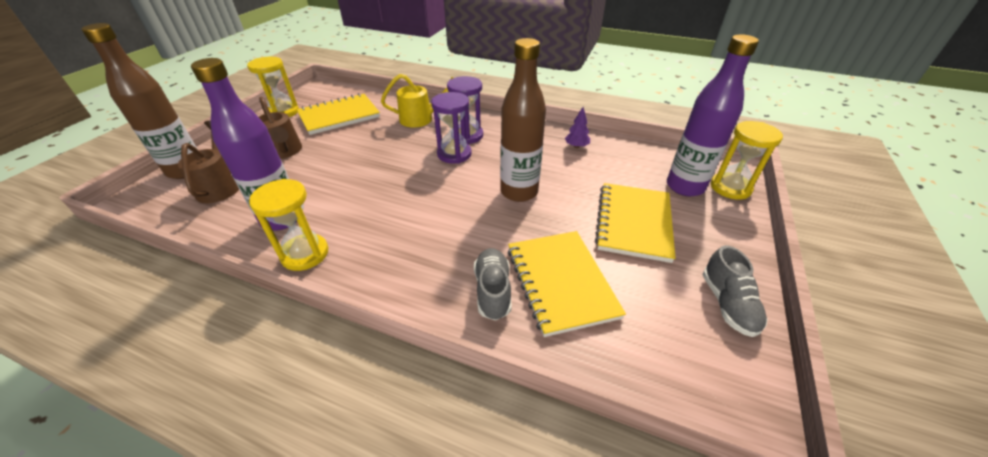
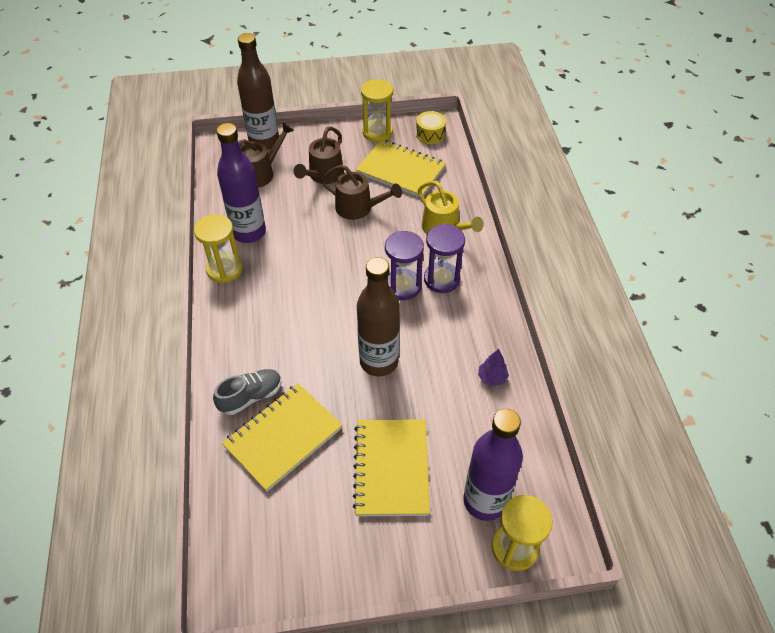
camera: 60 degrees right, 10 degrees up
yellow notebook [595,183,676,263] -> yellow notebook turned 75 degrees counterclockwise [353,419,430,516]
grey shoe [702,245,768,337] -> none
none -> brown watering can [321,165,402,220]
none -> yellow drum [416,111,446,144]

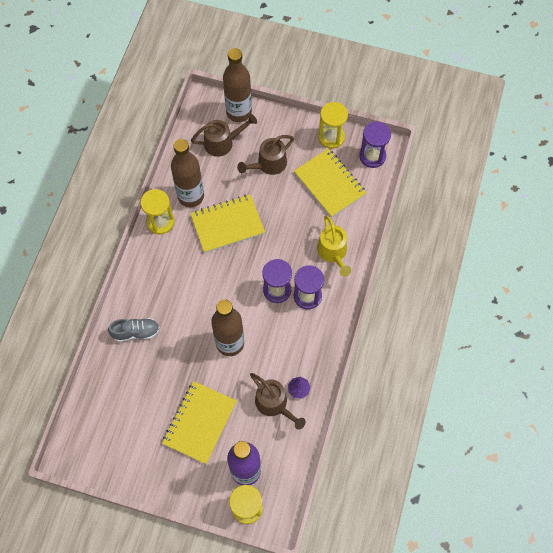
camera: 25 degrees right, 15 degrees up
purple bottle [217,123,266,243] -> brown bottle [171,139,204,207]
yellow notebook [222,383,342,492] -> yellow notebook moved to [190,194,265,253]
brown watering can [321,165,402,220] -> brown watering can moved to [250,373,306,430]
yellow drum [416,111,446,144] -> purple hourglass [359,122,391,168]

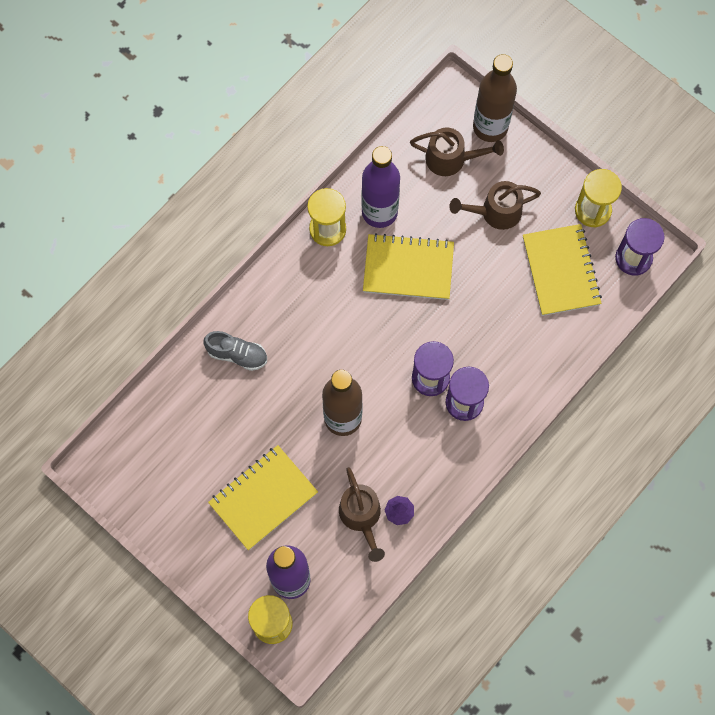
camera: 25 degrees right, 5 degrees up
brown bottle [171,139,204,207] -> purple bottle [361,146,400,228]
yellow watering can [317,215,351,277] -> none

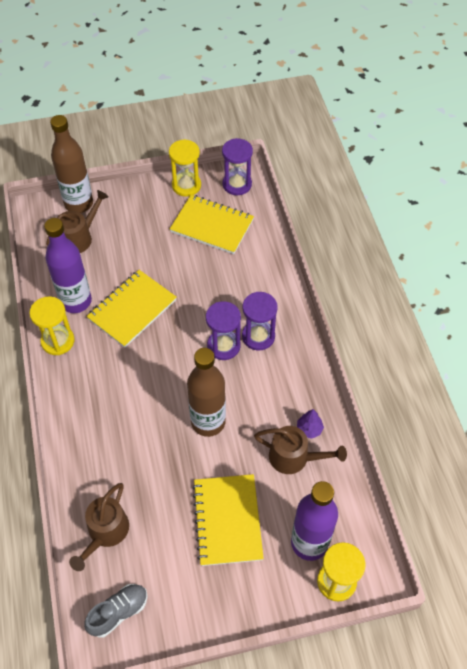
camera: 55 degrees left, 15 degrees down
grey shoe [203,331,267,371] -> grey shoe moved to [84,584,148,638]
brown watering can [450,181,541,230] -> brown watering can moved to [69,483,129,571]

